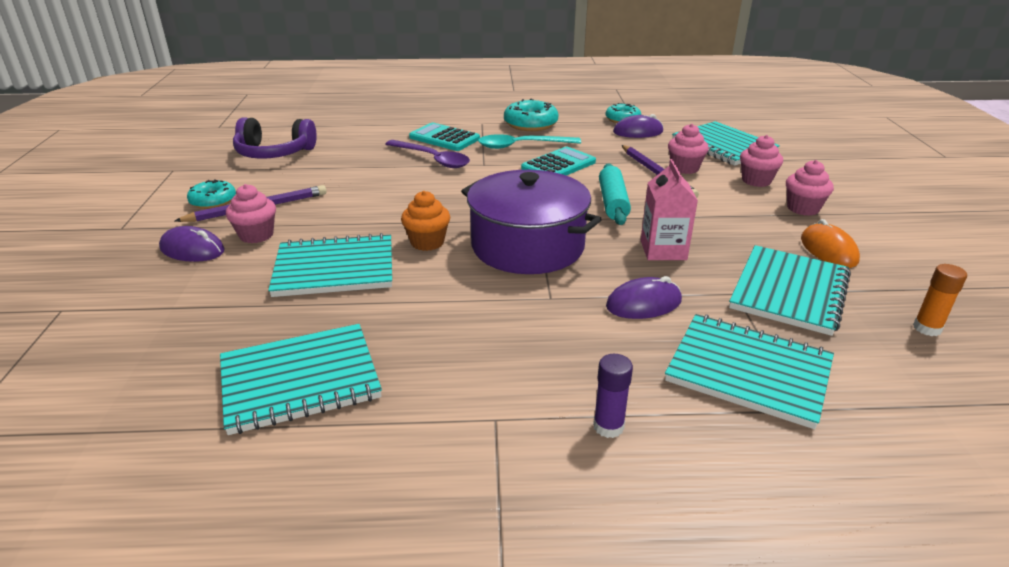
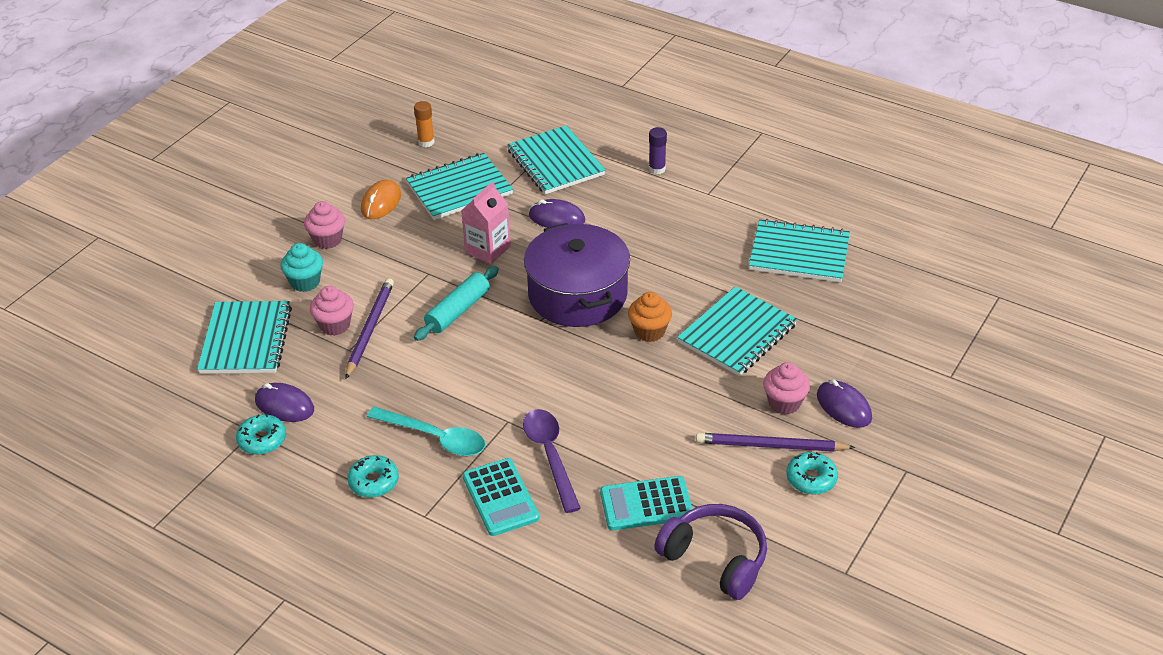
camera: 145 degrees left, 10 degrees up
turquoise notebook [268,233,392,297] -> turquoise notebook turned 75 degrees counterclockwise [677,286,797,376]
turquoise donut [504,99,558,131] -> turquoise donut [347,455,399,498], size x0.66
turquoise calculator [521,147,596,176] -> turquoise calculator moved to [600,476,692,530]
pink cupcake [740,135,783,187] -> turquoise cupcake [280,243,323,292]

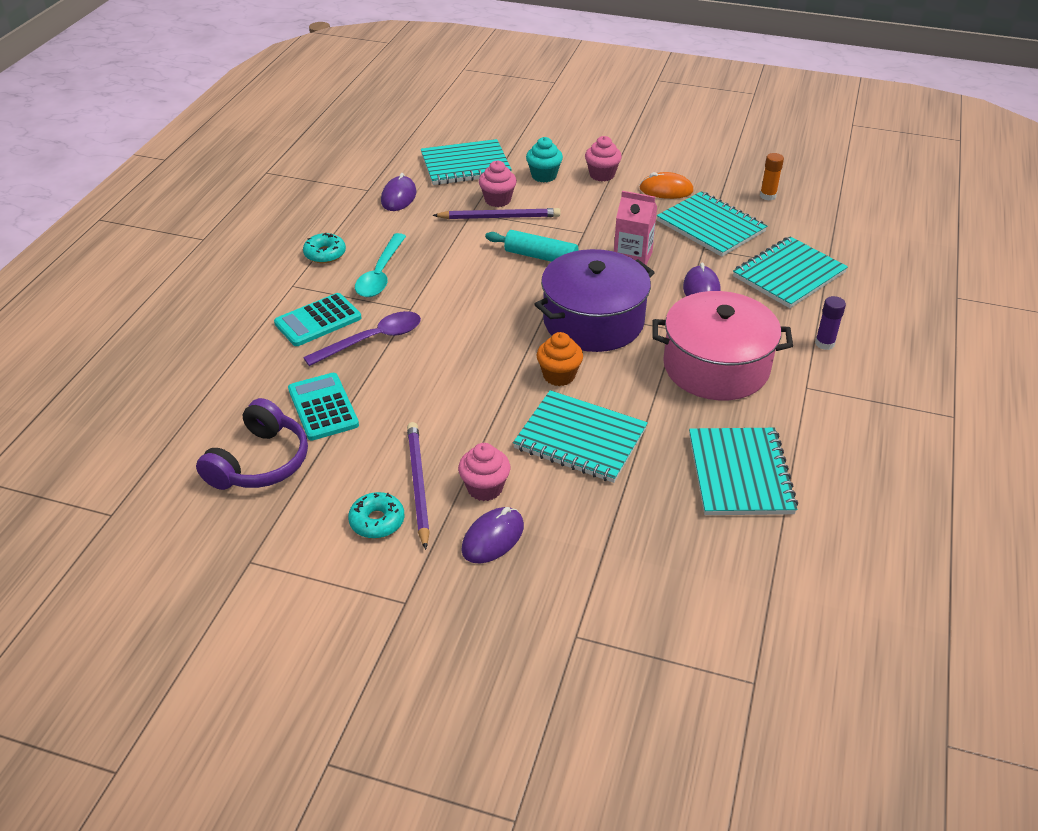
camera: 75 degrees right, 0 degrees up
turquoise donut [236,413,286,455] -> none
none -> pink pot [652,291,793,400]

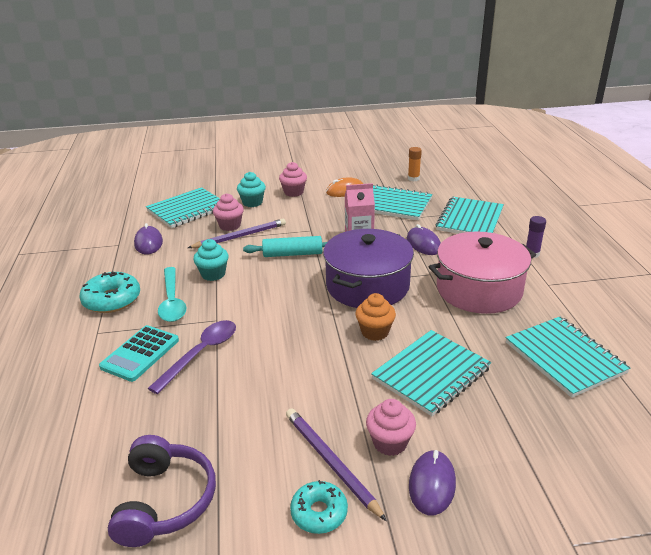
camera: 25 degrees left, 10 degrees down
turquoise calculator [288,373,359,440] -> none
turquoise donut [303,233,346,263] -> turquoise donut [79,271,140,313], size x1.52
turquoise notebook [513,390,648,483] -> turquoise notebook turned 45 degrees counterclockwise [371,330,491,416]
none -> turquoise cupcake [193,239,229,281]

